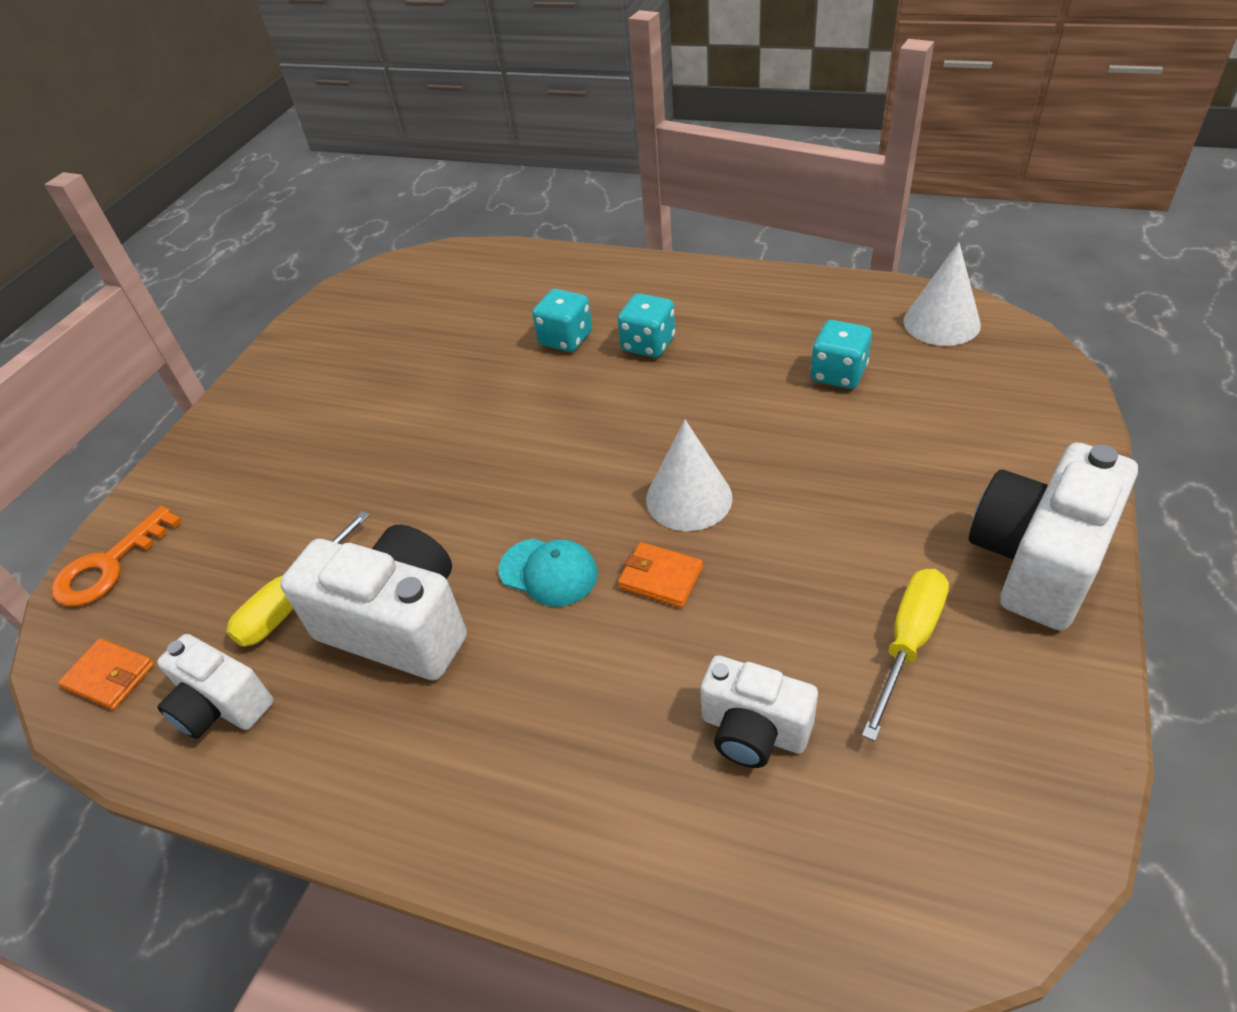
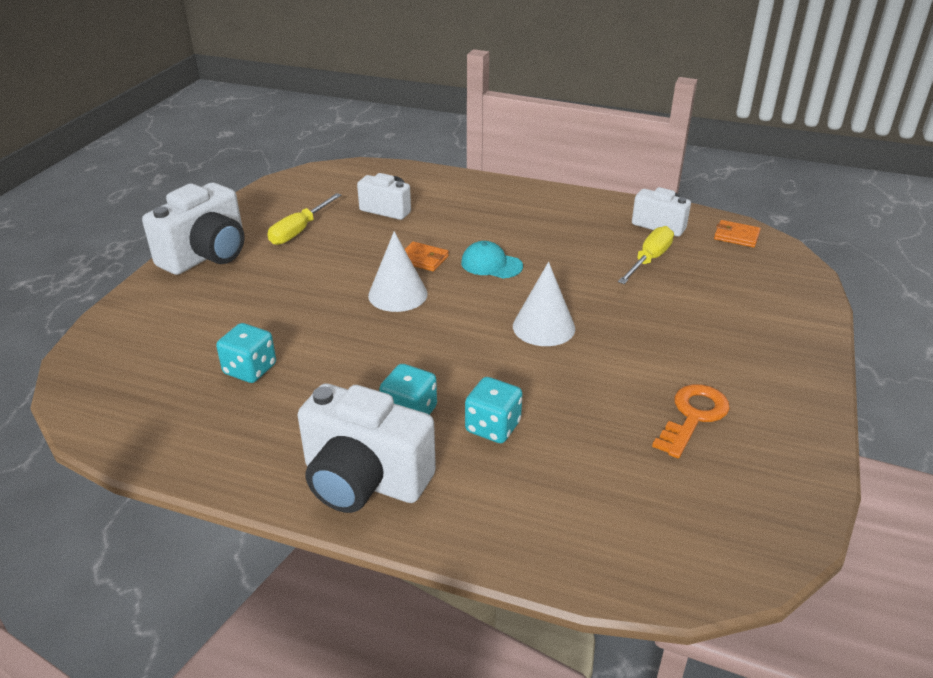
camera: 175 degrees right, 10 degrees down
orange key [51,506,182,607] -> orange key moved to [652,384,730,458]
white camera [280,525,467,680] -> white camera moved to [297,384,436,513]
white cone [903,242,981,346] -> white cone moved to [513,262,575,346]

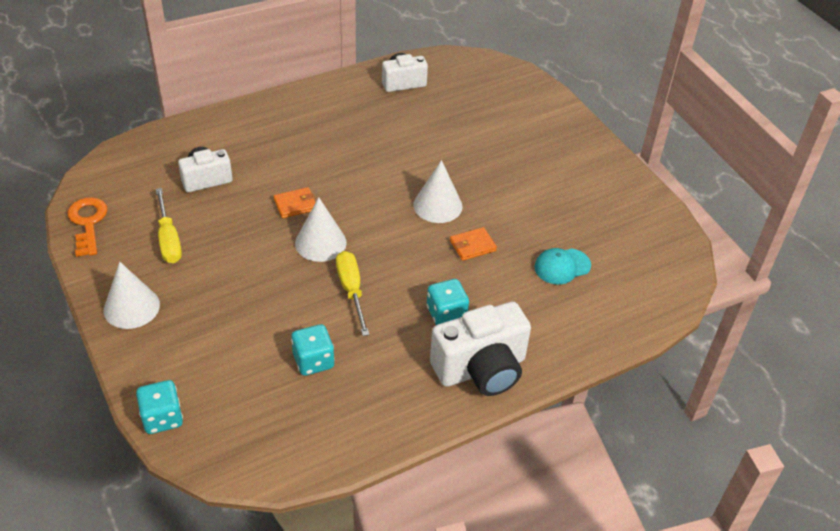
camera: 50 degrees left, 10 degrees up
white camera [142,183,244,275] -> white cone [104,262,160,329]
turquoise cap [461,241,523,278] -> turquoise cap moved to [535,248,591,284]
turquoise dice [465,377,523,443] -> turquoise dice moved to [136,380,183,434]
yellow screwdriver [618,226,674,284] -> yellow screwdriver moved to [336,251,370,336]
orange key [652,384,730,458] -> orange key moved to [67,197,107,257]
orange wallet [714,220,761,248] -> orange wallet moved to [450,227,497,261]

